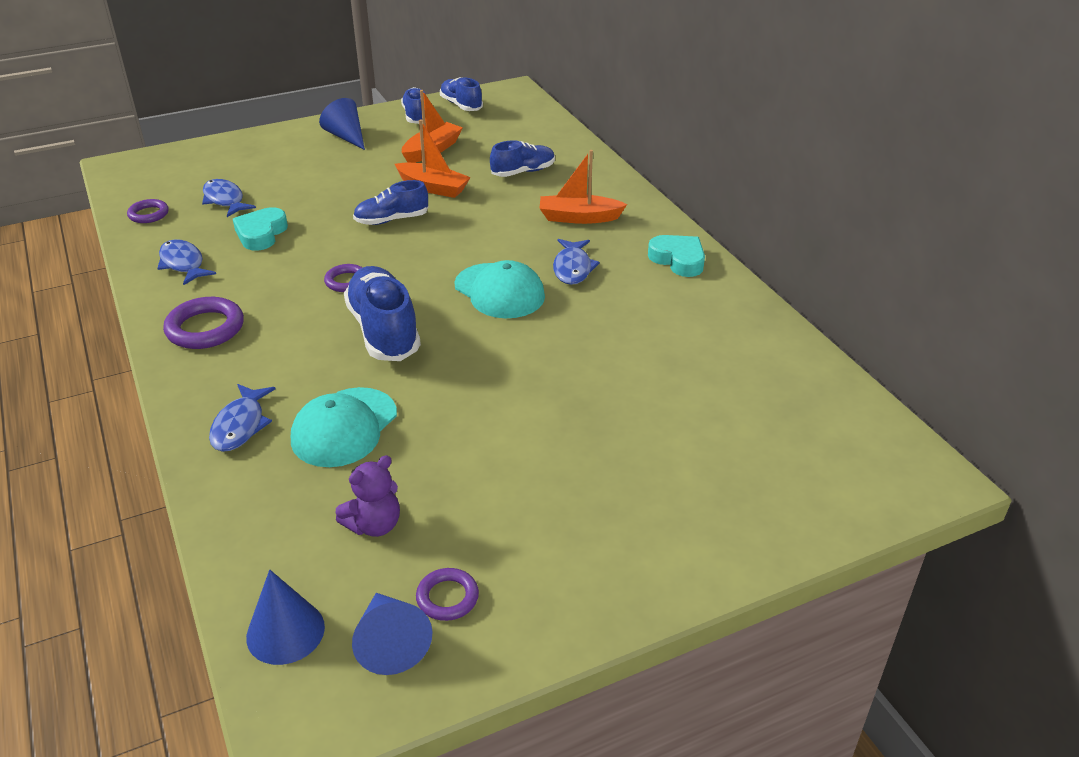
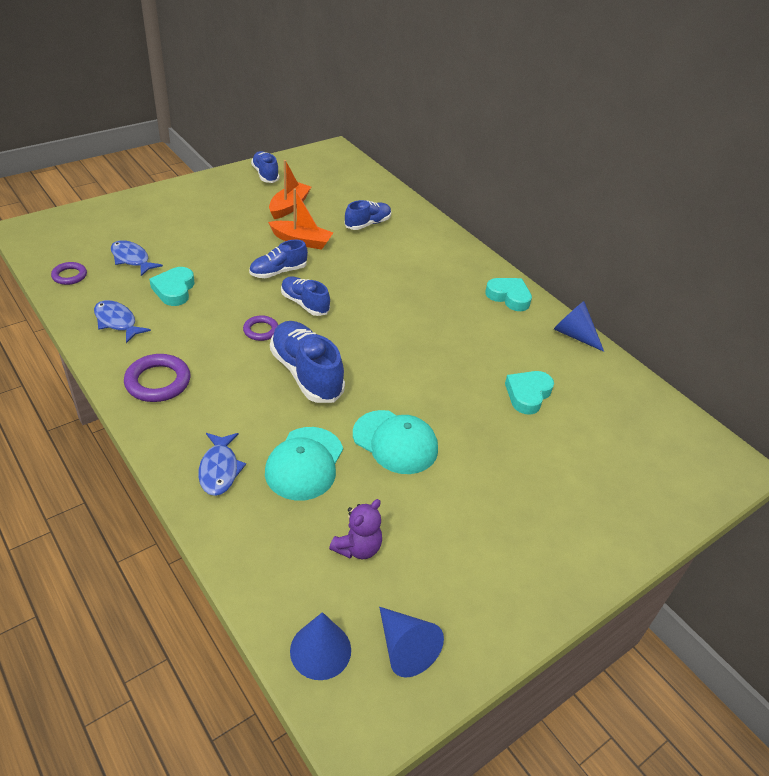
camera: 15 degrees left, 5 degrees up
blue cone [319,98,365,150] -> blue cone moved to [554,301,604,352]
purple ring [416,568,479,621] -> none
blue shoe [440,77,483,111] -> blue shoe moved to [281,277,330,316]
turquoise cap [454,260,545,318] -> turquoise cap moved to [353,410,438,474]
orange boat [539,150,627,224] -> none
blue fish [553,239,600,285] -> none
none -> turquoise heart [505,371,554,415]

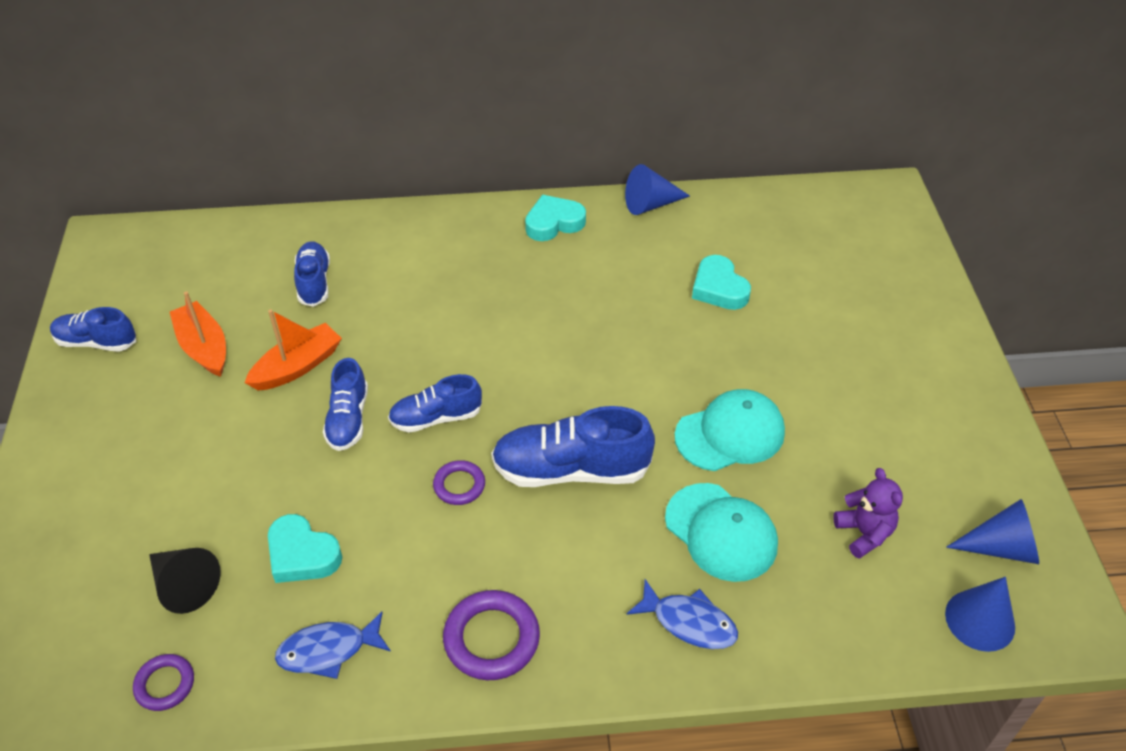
camera: 55 degrees left, 5 degrees up
blue fish [111,240,163,276] -> black cone [149,548,221,614]

